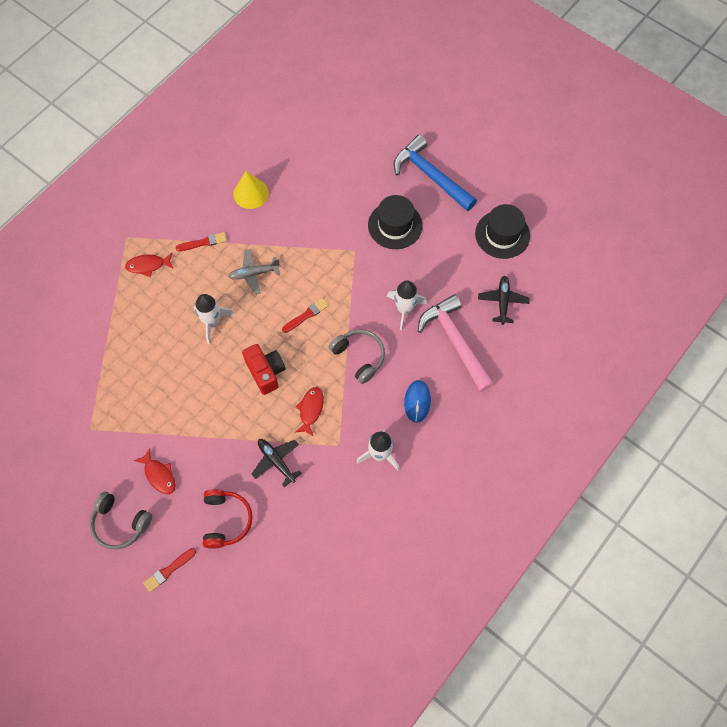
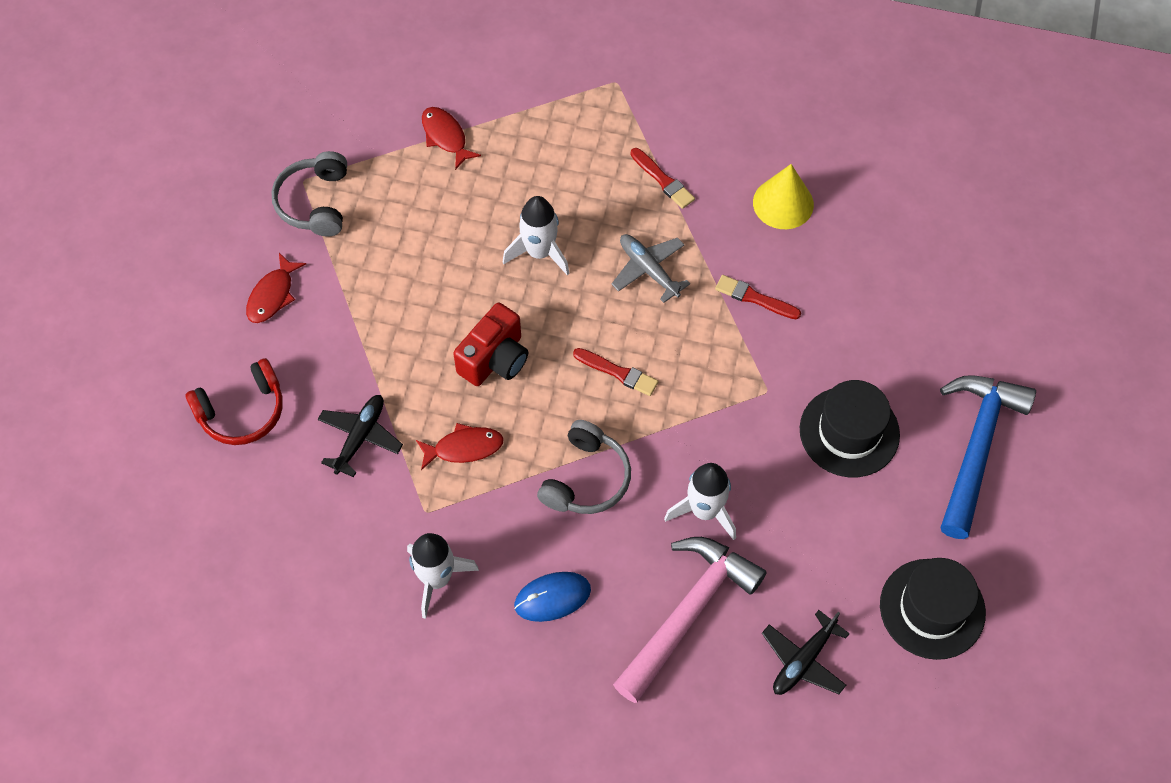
camera: 65 degrees right, 5 degrees down
grey headphones [90,491,152,550] -> grey headphones moved to [272,151,347,237]
red fish [125,253,174,277] -> red fish moved to [422,107,481,170]
red brush [143,548,196,592] -> red brush moved to [715,275,801,319]
black plane [478,276,530,325] -> black plane turned 150 degrees clockwise [762,610,850,695]

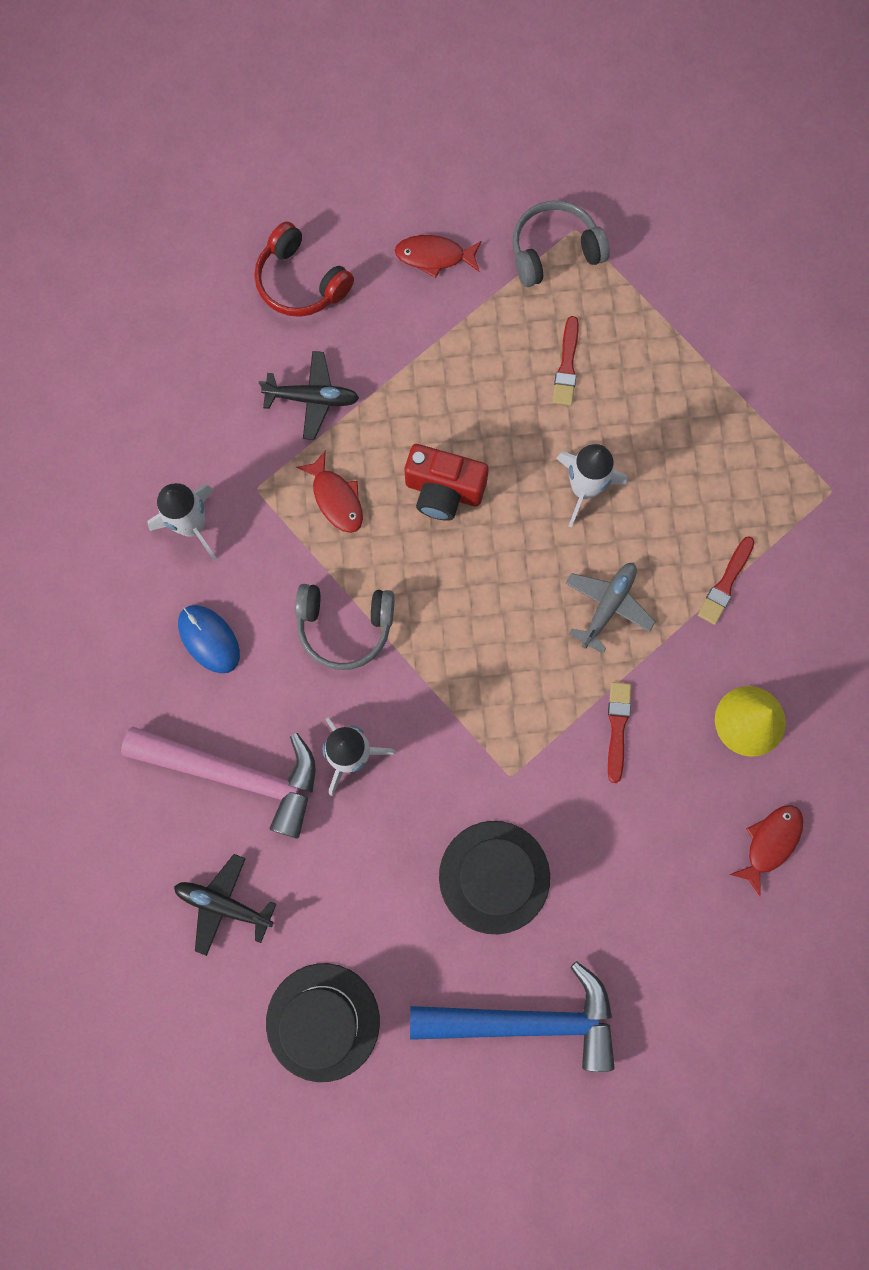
camera: 70 degrees right, 15 degrees up
red fish [422,107,481,170] -> red fish moved to [730,805,803,896]
red brush [573,348,658,396] -> red brush moved to [553,316,579,405]

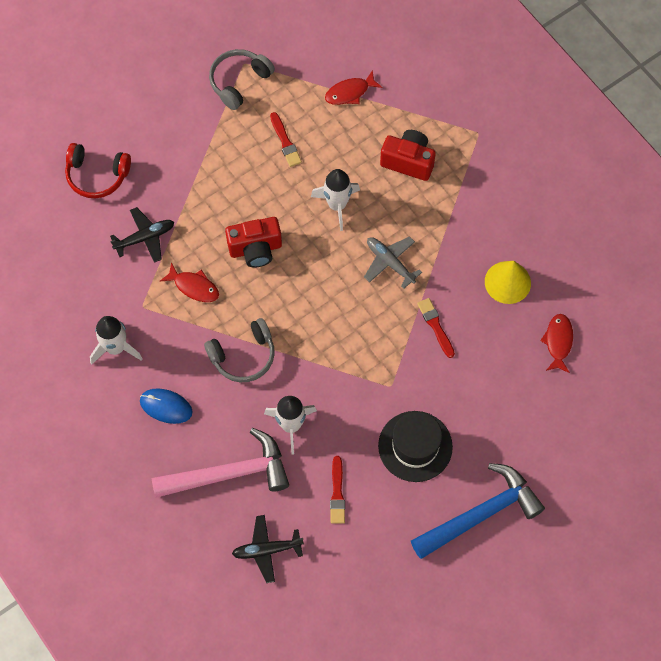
camera: 30 degrees left, 10 degrees down
black hat [266,963,380,1082] -> none
red fish [395,235,481,278] -> red fish moved to [325,70,382,105]
grey plane [566,563,655,654] -> grey plane turned 45 degrees counterclockwise [364,236,422,289]
red brush [698,536,754,625] -> red brush moved to [330,456,345,524]
none -> red camera [380,130,436,181]

